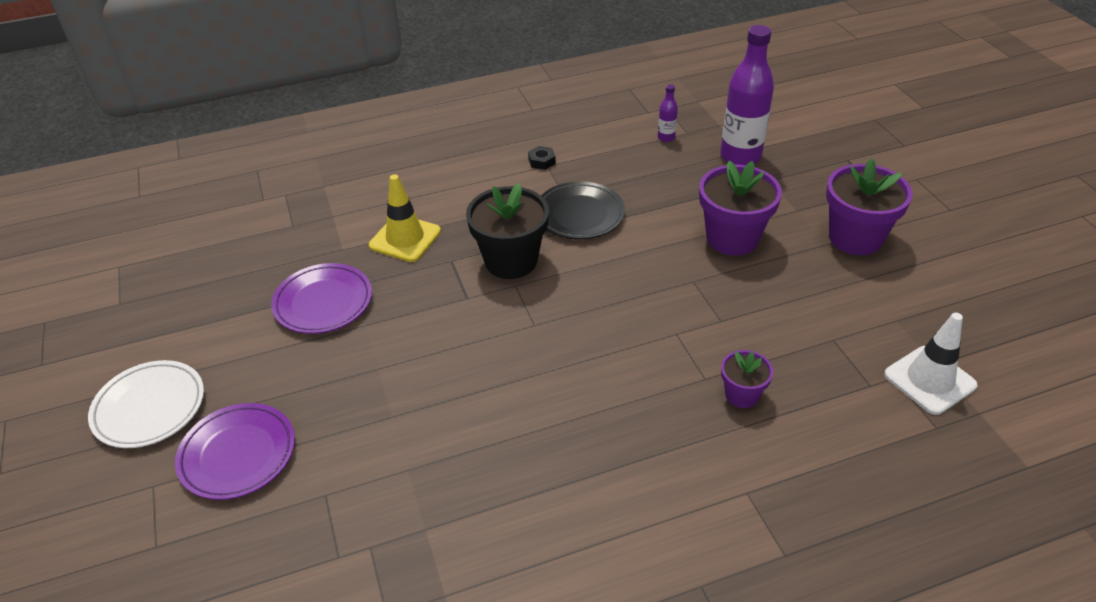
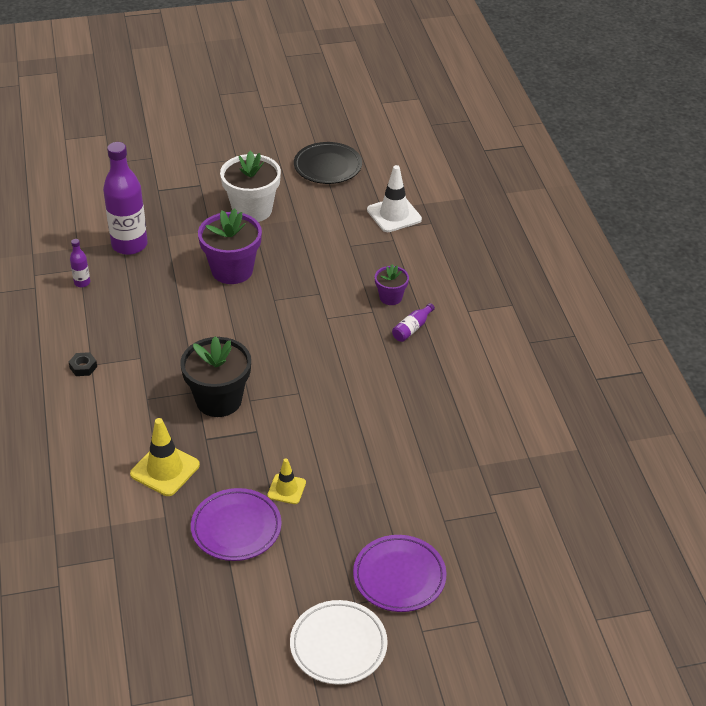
camera: 85 degrees left, 0 degrees up
black plate [541,181,625,239] -> black plate moved to [294,142,362,184]
purple flower pot [826,158,913,255] -> white flower pot [220,150,281,222]
none -> yellow traffic cone [267,459,306,504]
none -> purple bottle [392,303,435,342]

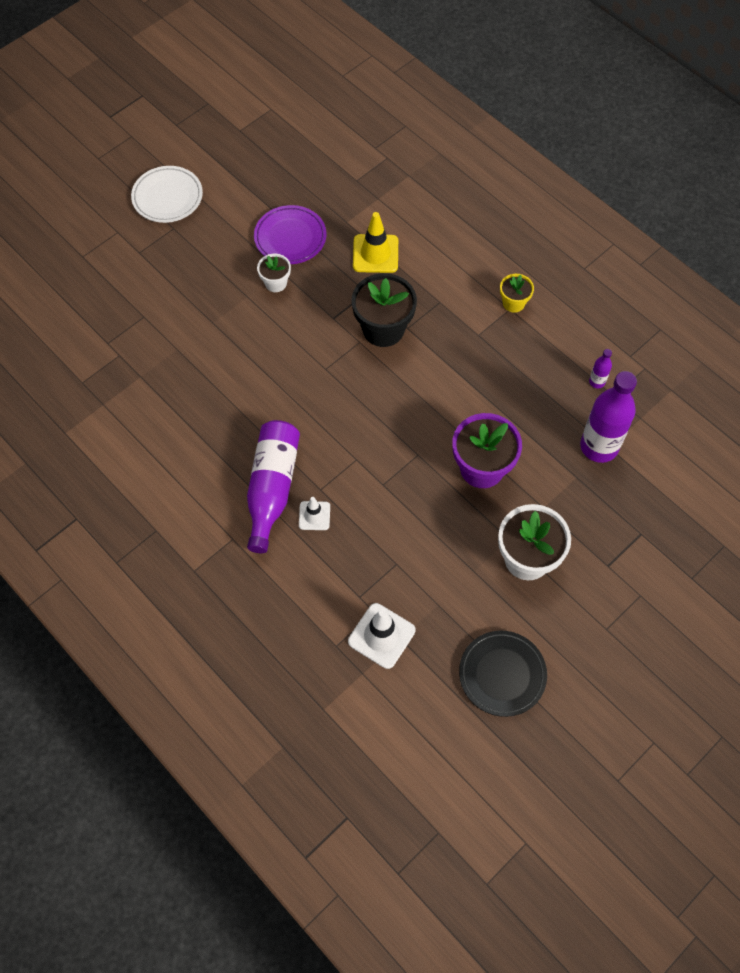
camera: 150 degrees right, 20 degrees up
black nut [69,352,97,376] -> yellow flower pot [500,274,534,313]
yellow traffic cone [267,459,306,504] -> white flower pot [257,254,291,292]
purple plate [353,535,447,612] -> none
purple flower pot [375,264,409,305] -> white traffic cone [299,497,330,530]
purple bottle [392,303,435,342] -> purple bottle [247,420,300,553], size x2.28

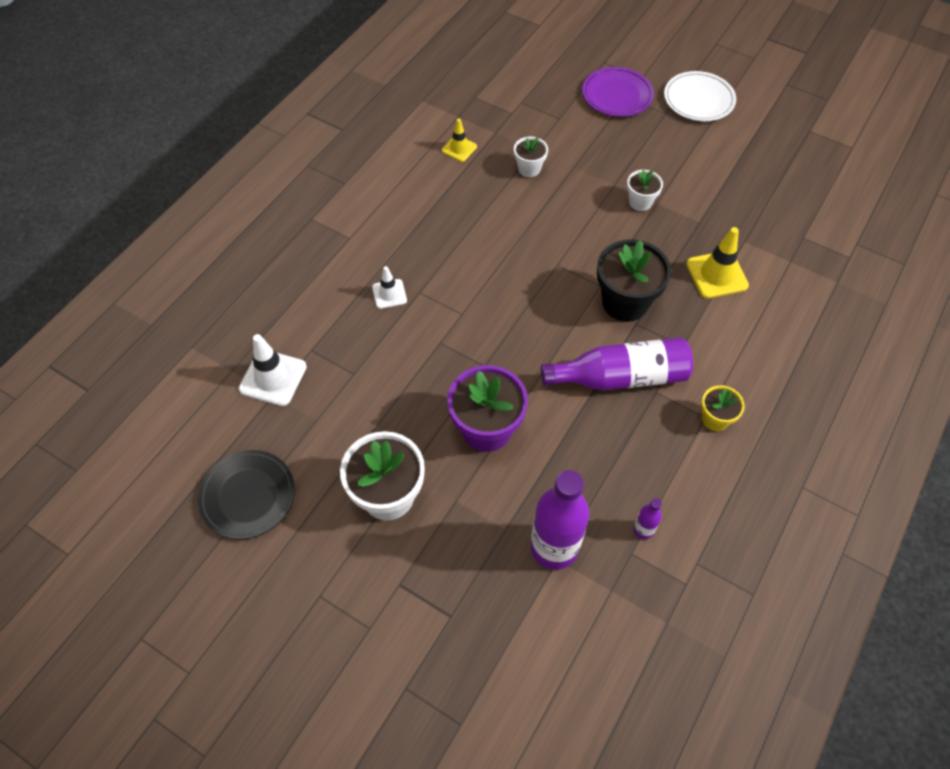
camera: 75 degrees right, 5 degrees down
purple bottle [247,420,300,553] -> purple bottle moved to [541,338,693,391]
purple plate [254,205,326,264] -> purple plate moved to [582,67,654,117]
none -> yellow traffic cone [442,119,477,162]
none -> white flower pot [514,137,548,177]

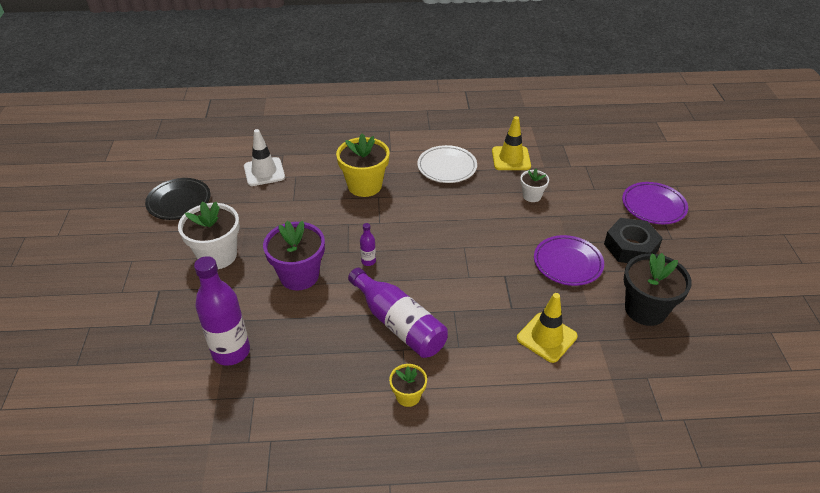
camera: 55 degrees right, 15 degrees down
white traffic cone [372,266,407,309] -> yellow flower pot [336,133,390,197]
yellow traffic cone [442,119,477,162] -> yellow traffic cone [492,116,531,170], size x1.65
black flower pot [597,240,671,322] -> black flower pot moved to [624,253,692,326]
white flower pot [627,170,663,211] -> purple plate [534,235,604,286]
purple bottle [633,498,662,539] -> purple bottle moved to [360,223,376,266]
white plate [664,71,736,121] -> white plate moved to [417,145,477,183]
none -> black nut [604,218,663,263]

